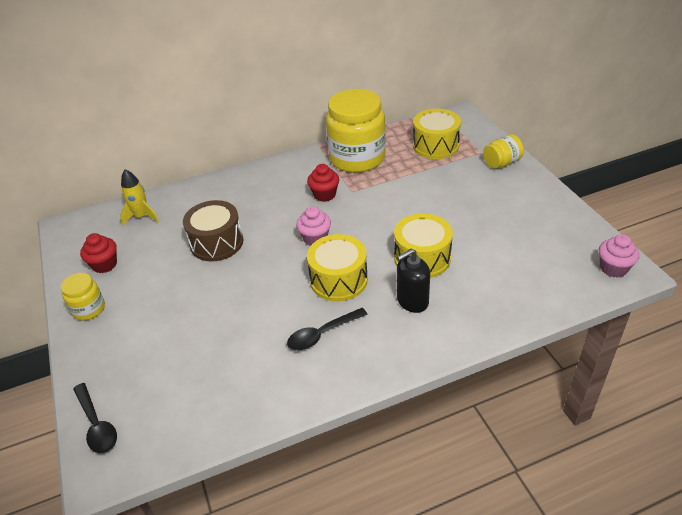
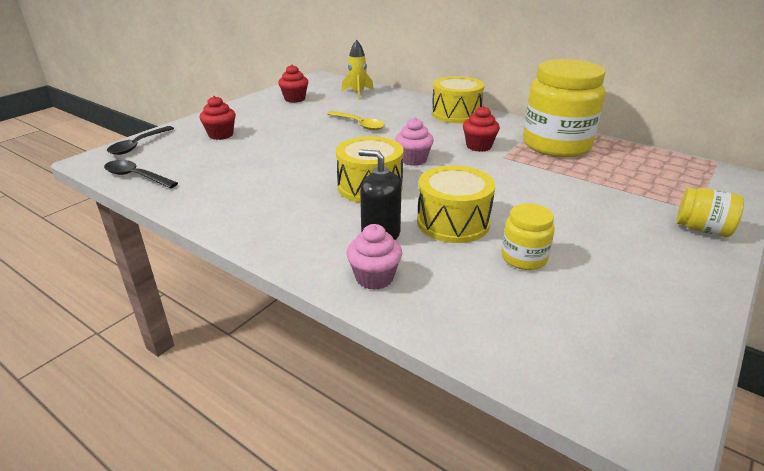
camera: 55 degrees right, 10 degrees down
yellow jar [61,273,105,320] -> yellow jar moved to [501,203,555,270]
brown drum [183,200,243,261] -> yellow spoon [327,111,385,130]
black spoon [287,308,368,350] -> black spoon moved to [104,160,178,189]
yellow drum [413,109,461,159] -> yellow drum moved to [432,76,484,123]
pink cupcake [599,234,639,278] -> pink cupcake moved to [346,224,402,290]
none -> red cupcake [199,96,236,140]

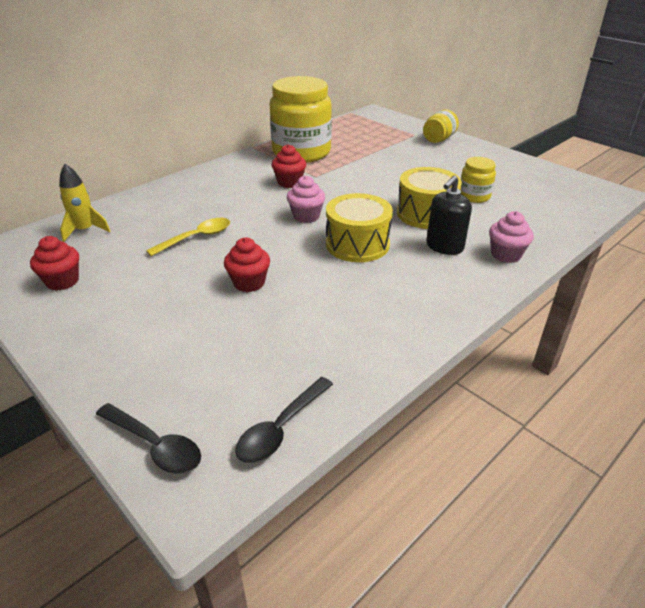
camera: 80 degrees left, 5 degrees up
red cupcake [199,96,236,140] -> red cupcake moved to [224,238,270,292]
yellow drum [432,76,484,123] -> none

